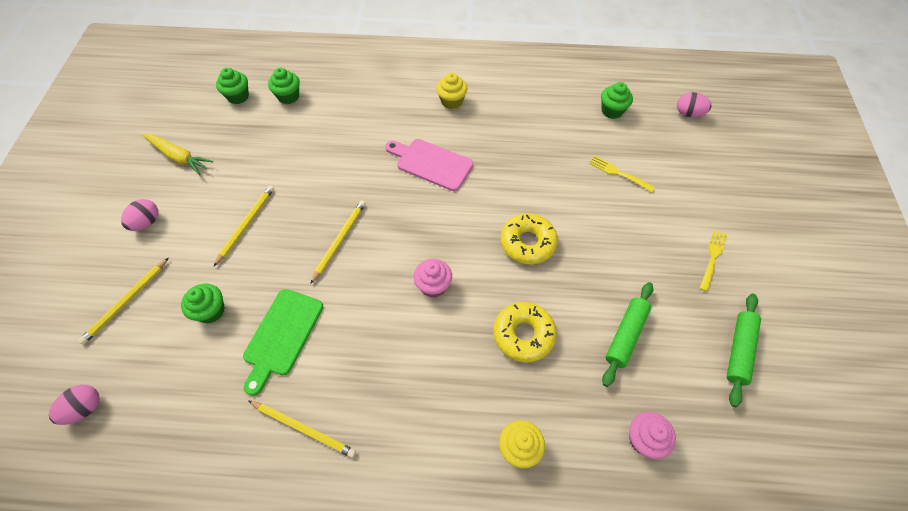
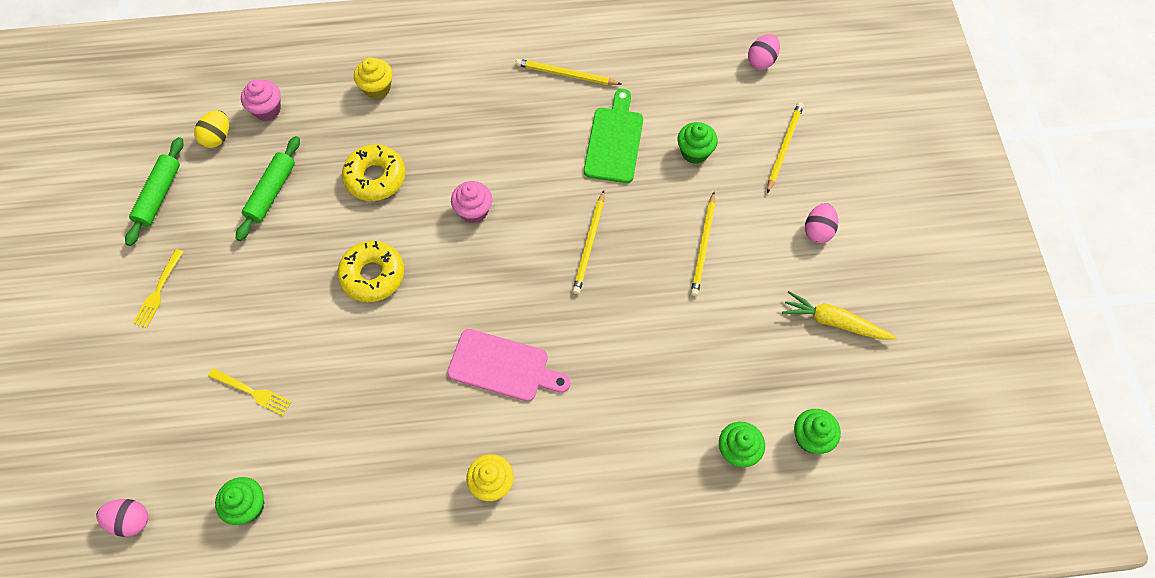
camera: 170 degrees right, 5 degrees up
none -> yellow egg [194,110,229,148]

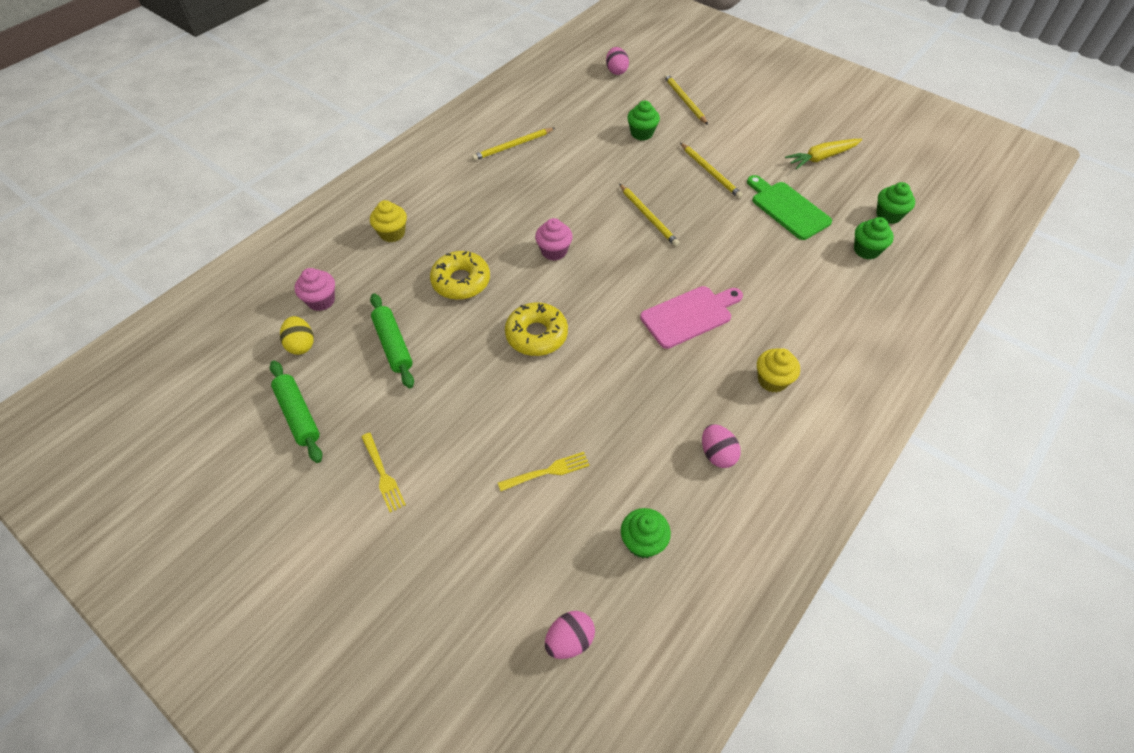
camera: 45 degrees left, 10 degrees down
green cutting board [584,89,643,183] -> green cutting board moved to [747,175,832,240]
pink egg [805,203,838,243] -> pink egg moved to [702,424,741,468]

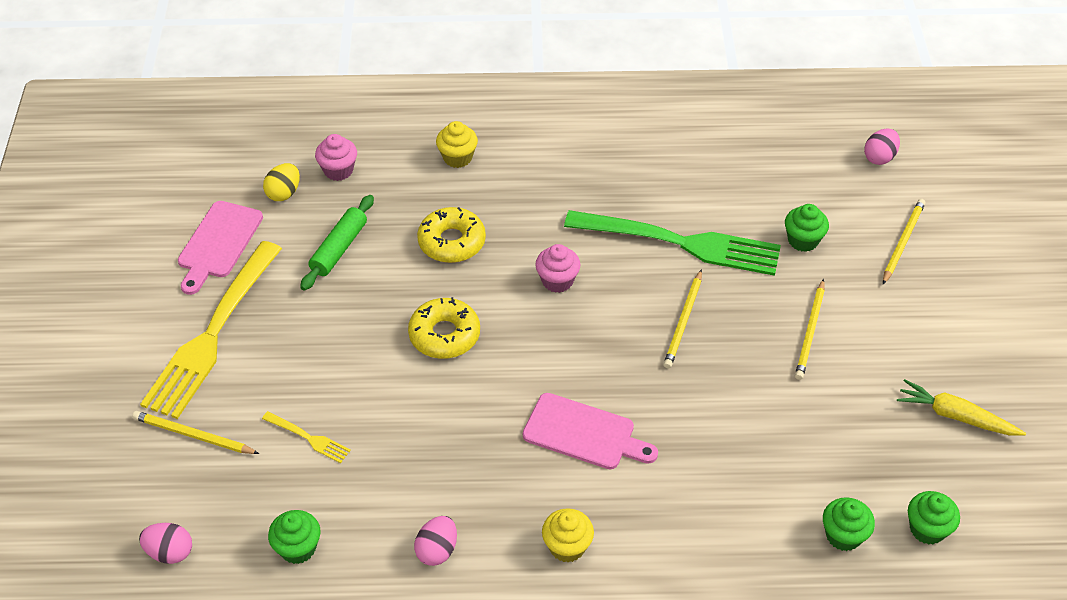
camera: 50 degrees right, 5 degrees down
green rolling pin [270,361,322,463] -> pink cutting board [178,201,263,295]
yellow fork [361,433,406,512] -> yellow fork [140,241,282,419], size x2.43
yellow pencil [472,128,555,161] -> yellow pencil moved to [132,411,259,454]
green cutting board [747,175,832,240] -> none
none -> green fork [564,210,781,276]

